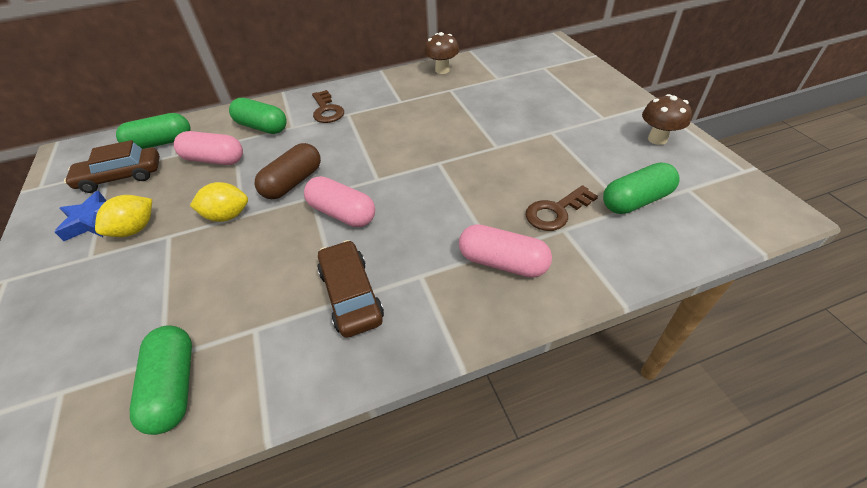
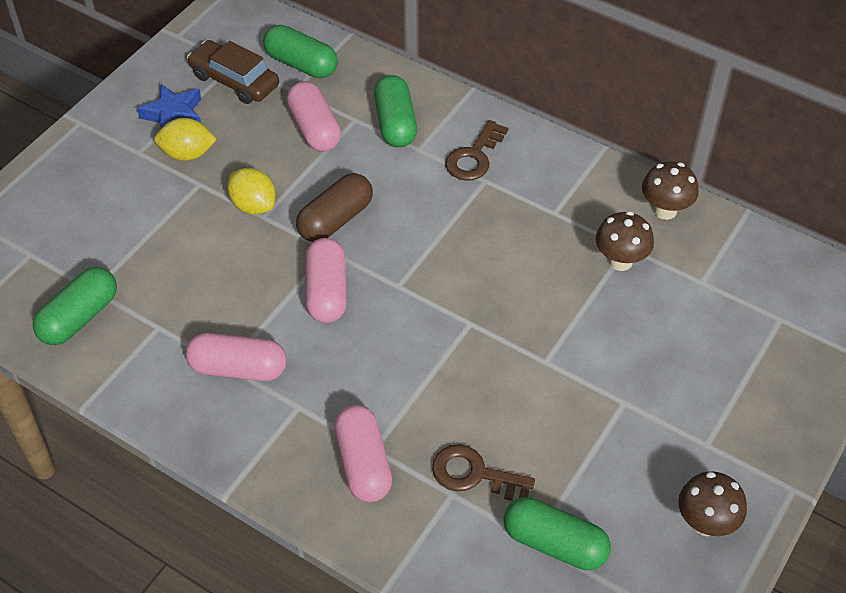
camera: 50 degrees right, 5 degrees up
brown capsule [255,143,321,199] -> brown capsule turned 45 degrees counterclockwise [296,173,373,242]
brown car [317,240,384,338] -> pink capsule [185,333,287,381]
none -> brown mushroom [596,211,654,271]

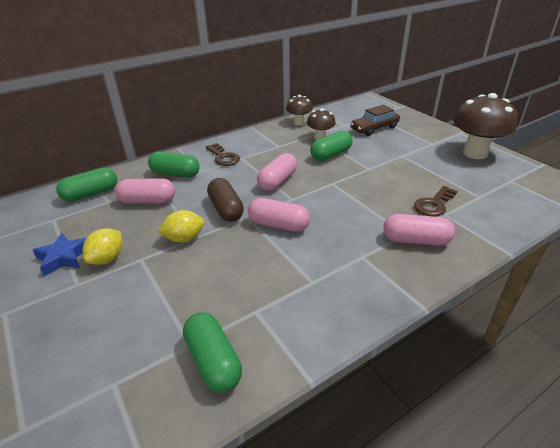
camera: 65 degrees left, 15 degrees down
pink capsule [185,333,287,381] -> pink capsule moved to [257,153,297,191]
brown car [187,40,279,104] -> brown car moved to [350,105,400,136]
green capsule [504,497,611,570] -> green capsule moved to [310,131,352,161]
brown mushroom [678,472,747,536] -> brown mushroom [453,93,518,159], size x1.83

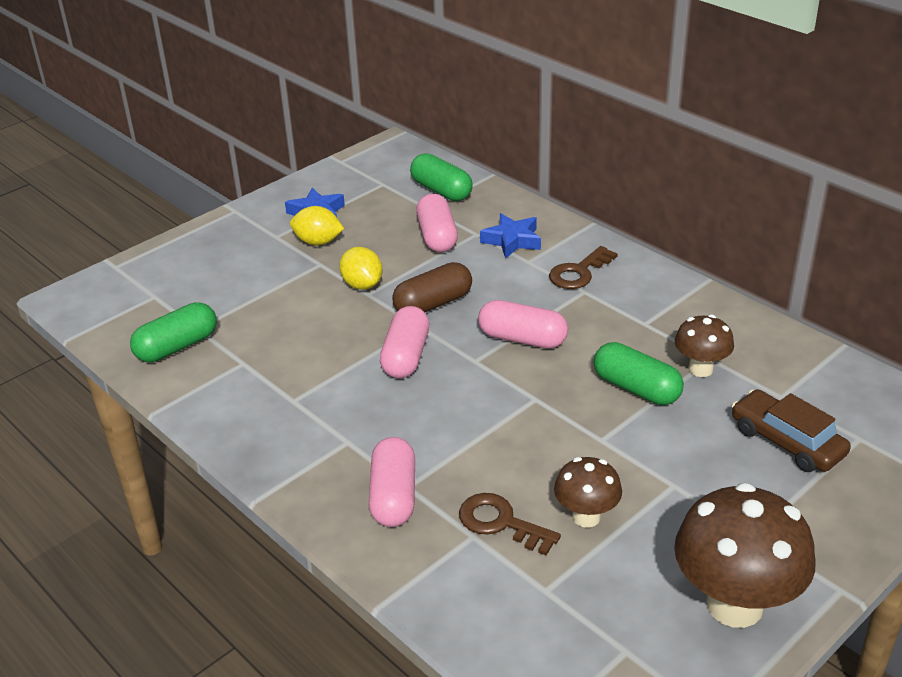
camera: 80 degrees right, 0 degrees up
green capsule [148,152,200,177] -> blue star [480,213,541,259]
brown mushroom [286,95,313,126] -> brown mushroom moved to [554,457,622,527]

